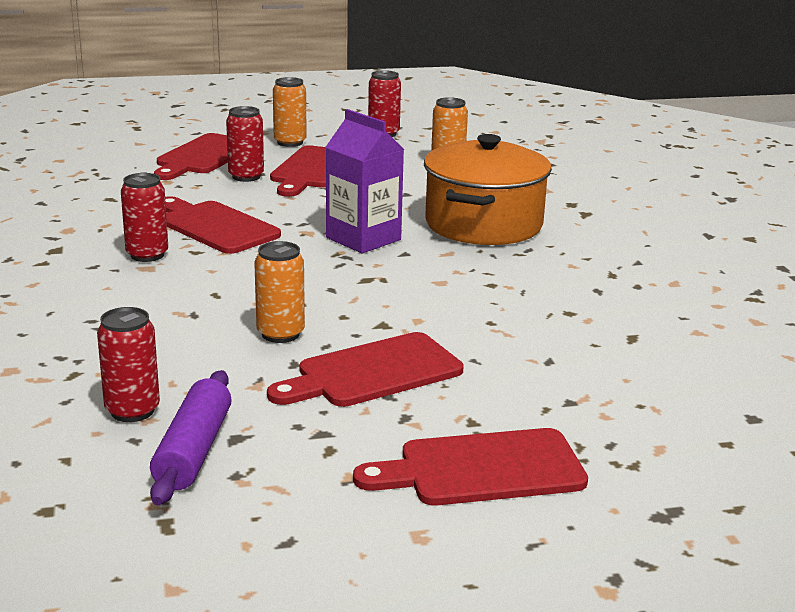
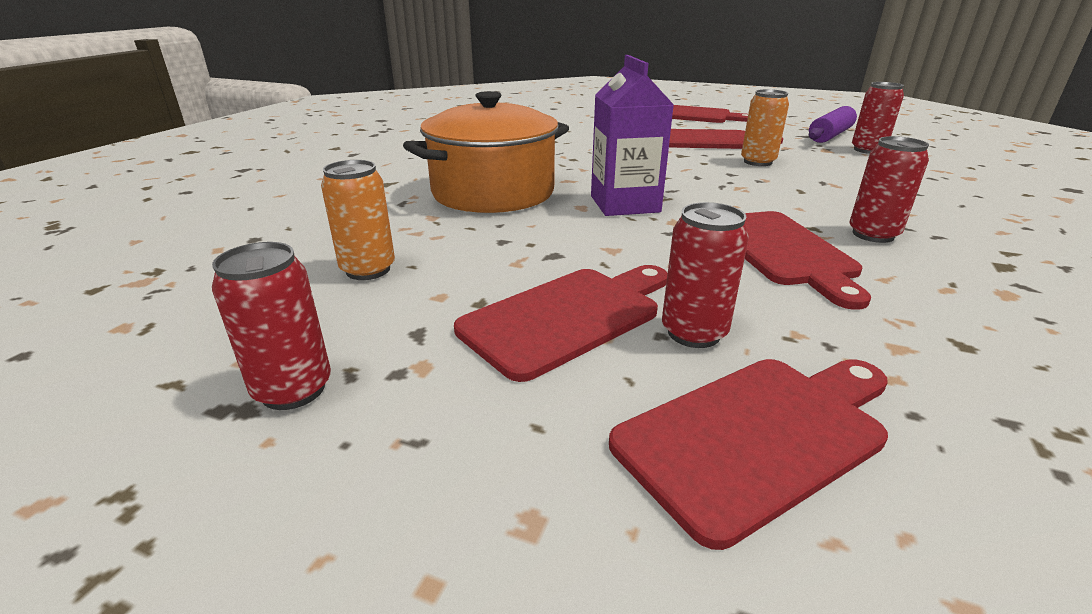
camera: 145 degrees left, 5 degrees up
orange can [273,77,307,147] -> none

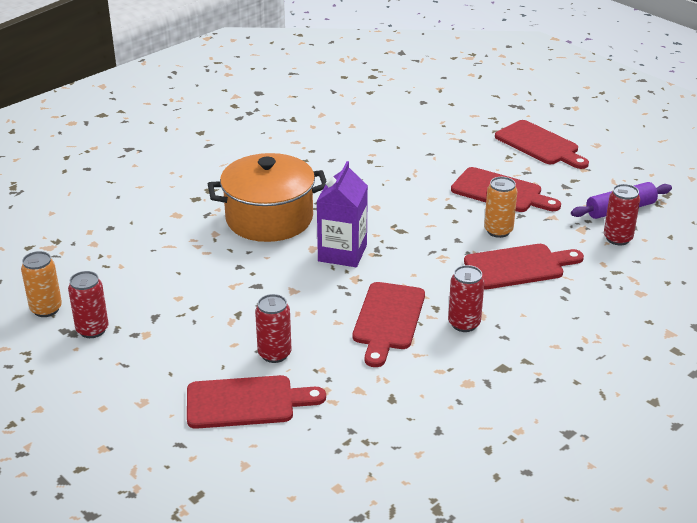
camera: 25 degrees right, 5 degrees up
orange can [321,160,395,280] -> orange can moved to [21,251,62,317]
red cutting board [454,265,668,382] -> red cutting board moved to [464,244,584,289]

